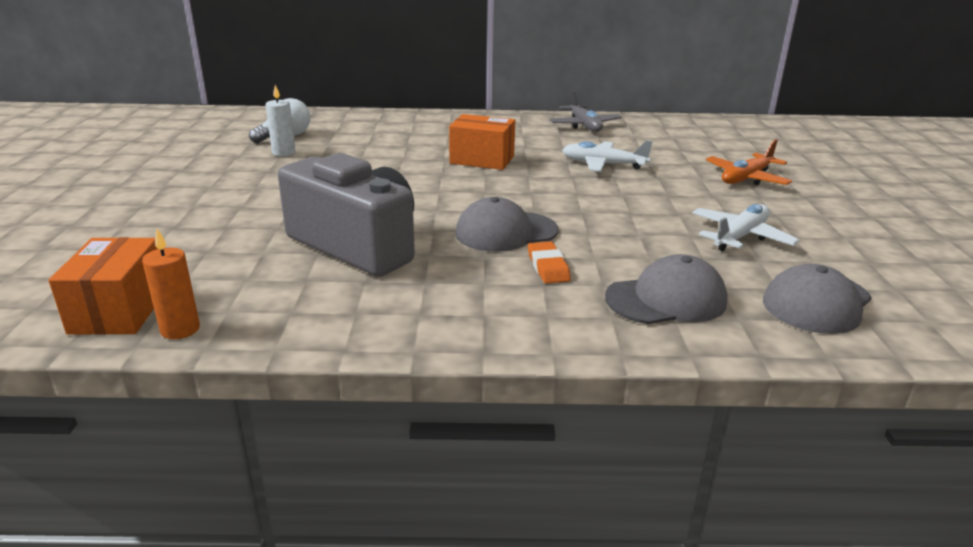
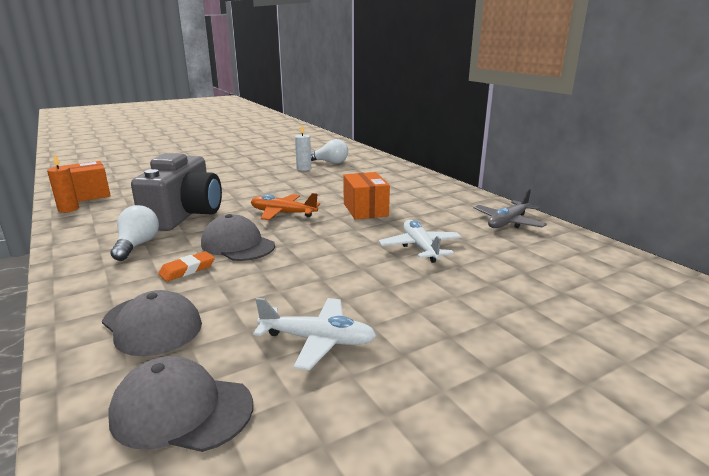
camera: 60 degrees right, 5 degrees down
orange plane [706,139,792,185] -> orange plane moved to [251,193,320,220]
none -> white light bulb [111,205,159,261]

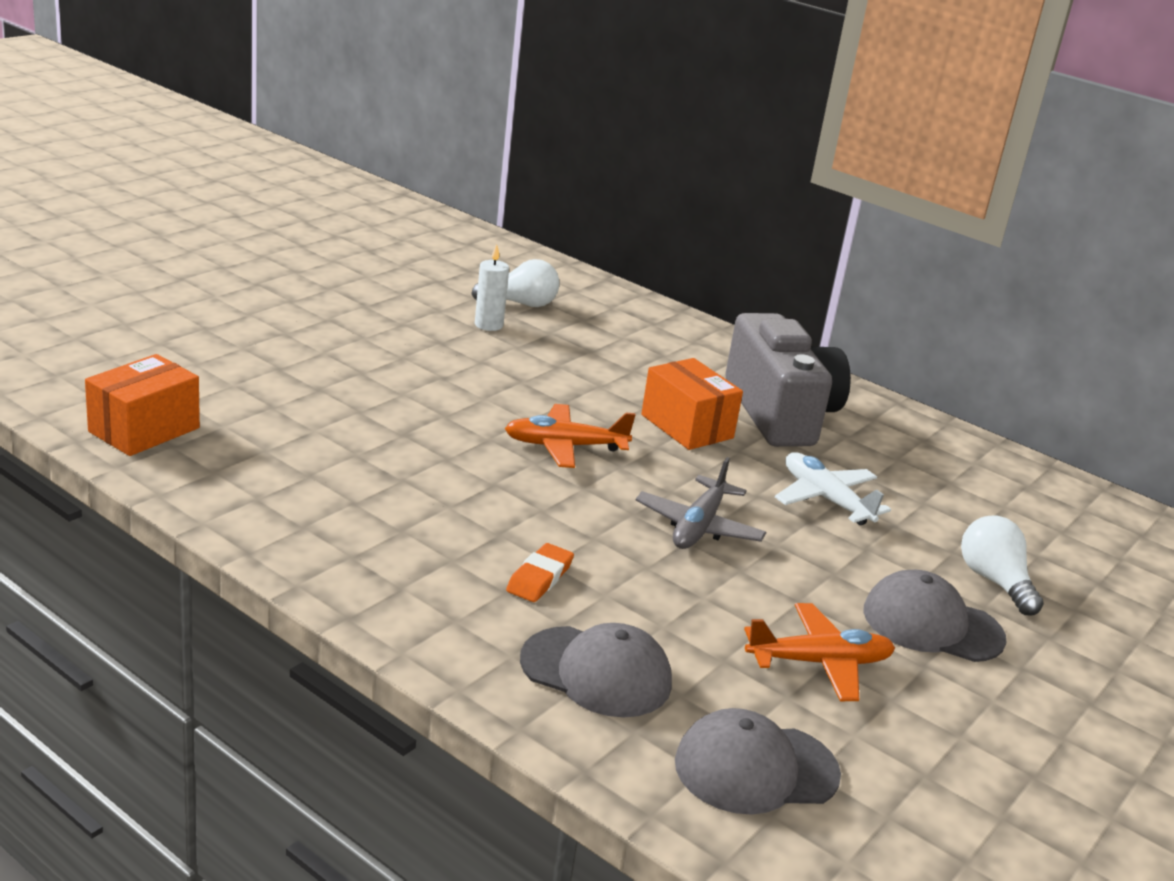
camera: 25 degrees left, 5 degrees up
orange candle [47,154,79,213] -> none
white light bulb [111,205,159,261] -> white light bulb moved to [961,515,1044,615]
grey camera [131,153,222,231] -> grey camera moved to [725,313,851,447]
grey cap [201,214,275,261] -> grey cap moved to [863,570,1007,662]
white plane [253,298,377,370] -> orange plane [744,603,895,701]
grey plane [474,189,547,228] -> grey plane moved to [636,457,766,549]

